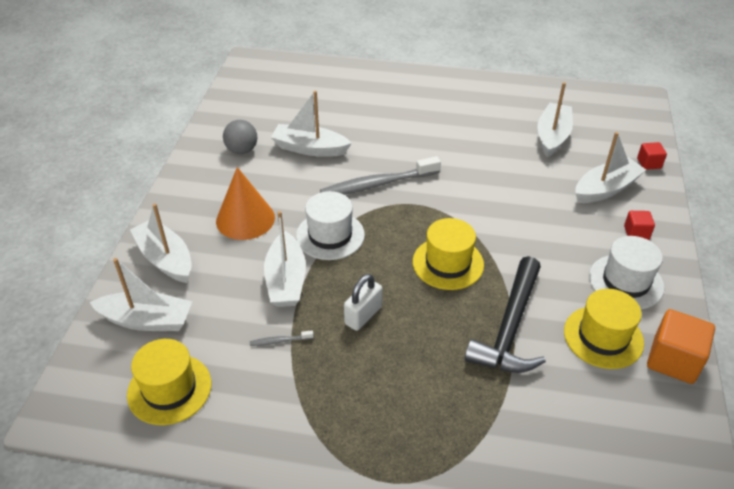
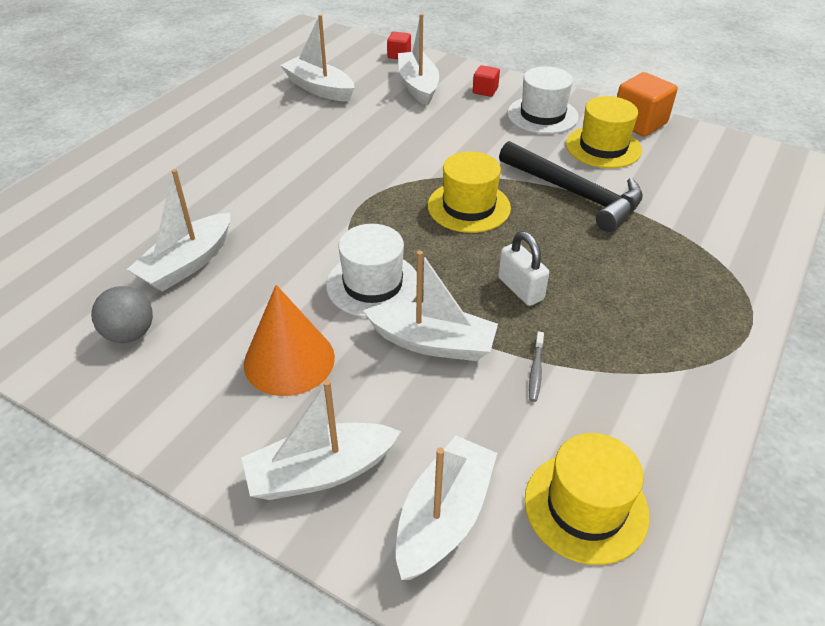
camera: 70 degrees left, 0 degrees up
grey toothbrush [320,156,441,195] -> none

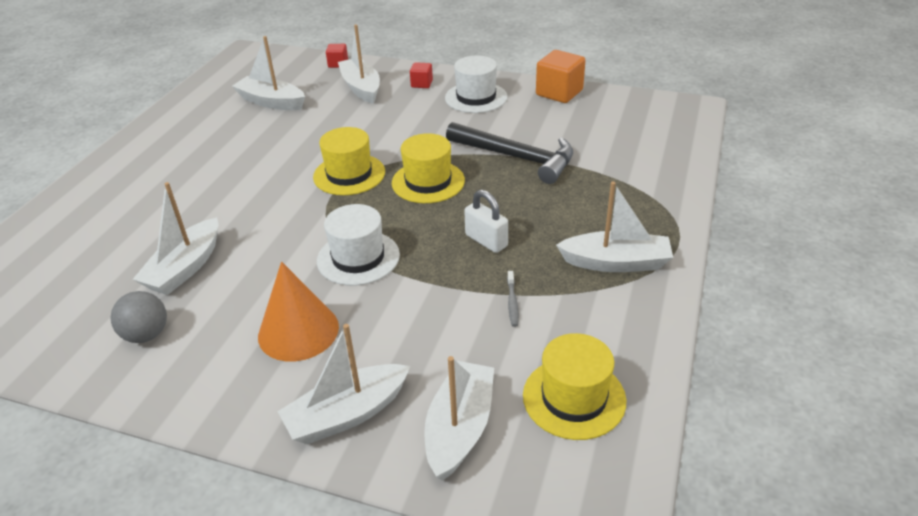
camera: 10 degrees left, 5 degrees down
white boat [363,251,498,361] -> white boat moved to [556,182,673,272]
yellow hat [566,96,642,168] -> yellow hat moved to [313,127,385,195]

